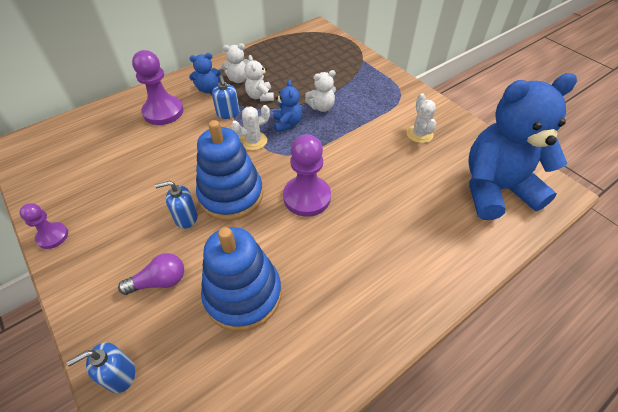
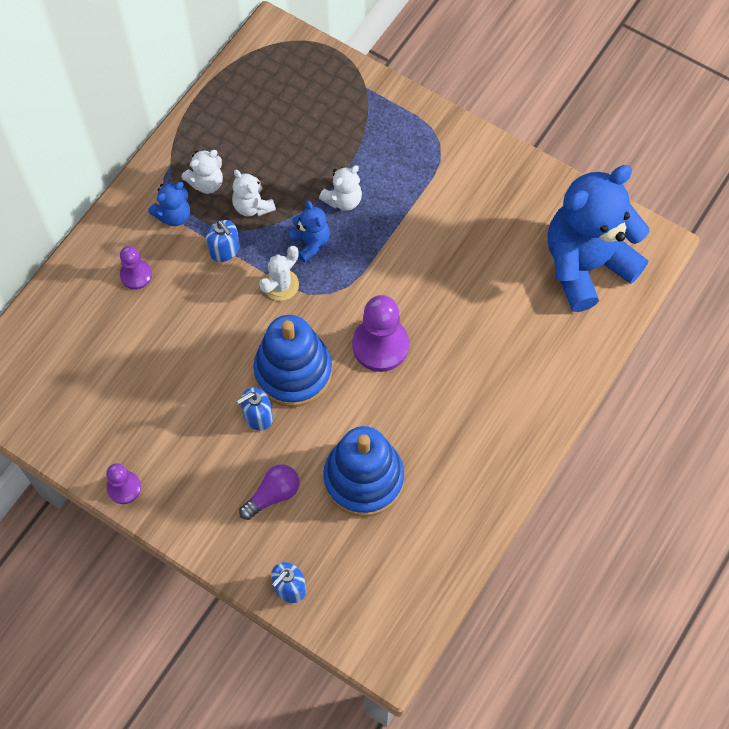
camera: 20 degrees left, 15 degrees up
purple pawn [132,50,183,125] -> purple pawn [120,246,152,290], size x0.57
white cactus [406,93,436,143] -> none

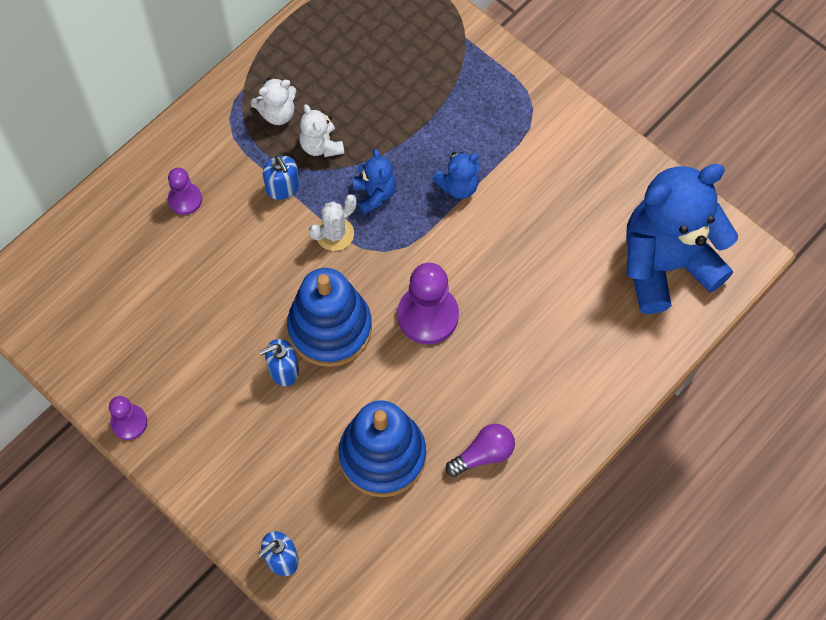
camera: 10 degrees right, 0 degrees up
blue teddy bear [148,182,190,226] -> blue teddy bear moved to [433,152,480,199]
purple light bulb [239,464,299,520] -> purple light bulb moved to [446,424,515,477]
white teddy bear [319,165,362,211] -> none

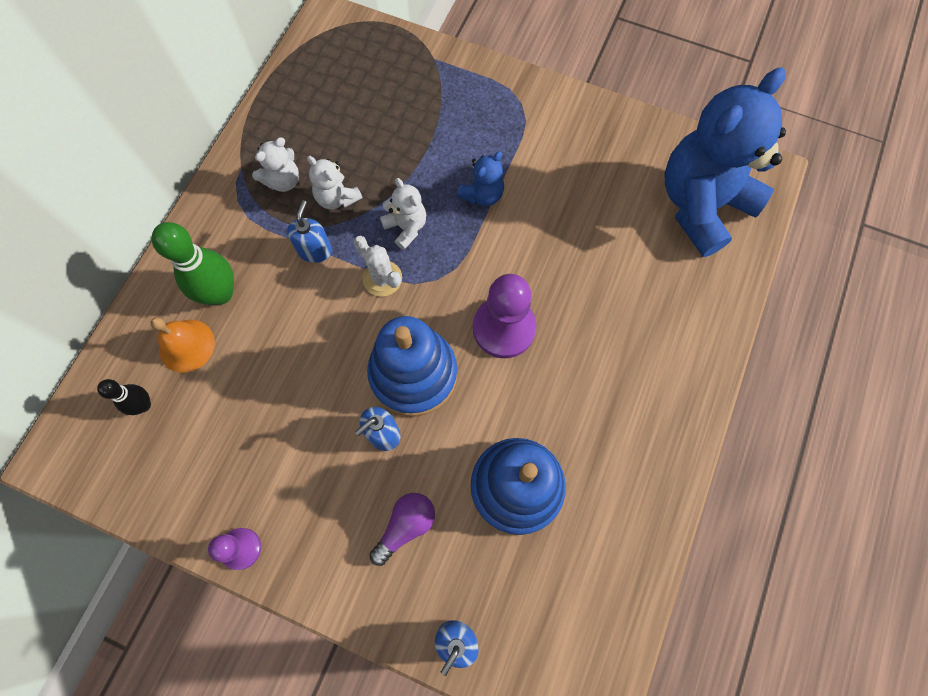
camera: 20 degrees left, 5 degrees up
purple pawn [168,168,202,215] -> green bowling pin [152,222,234,305]
blue soap dispenser [263,156,299,200] -> blue soap dispenser turned 120 degrees counterclockwise [287,200,332,263]
white cactus [309,194,356,251] -> white cactus turned 75 degrees counterclockwise [354,236,402,296]
blue teddy bear [353,149,396,214] -> white teddy bear [380,178,426,250]
purple light bulb [446,424,515,477] -> purple light bulb moved to [369,493,435,566]
none -> black bowling pin [97,379,151,415]
none -> orange bell [151,317,215,373]

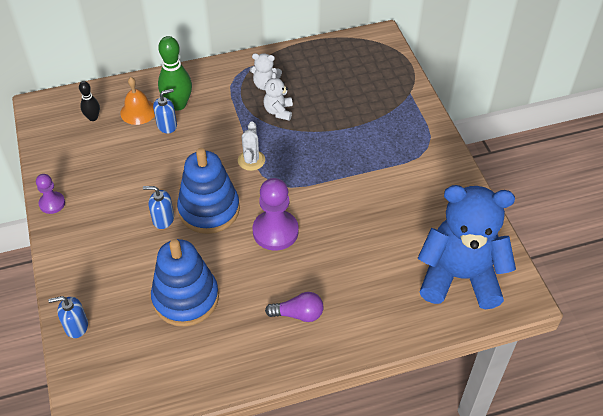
camera: 50 degrees right, 20 degrees down
blue soap dispenser [287,200,332,263] -> blue soap dispenser moved to [153,89,177,133]
purple light bulb [369,493,435,566] -> purple light bulb moved to [265,292,323,322]
white teddy bear [380,178,426,250] -> none
blue teddy bear [457,151,504,206] -> none

